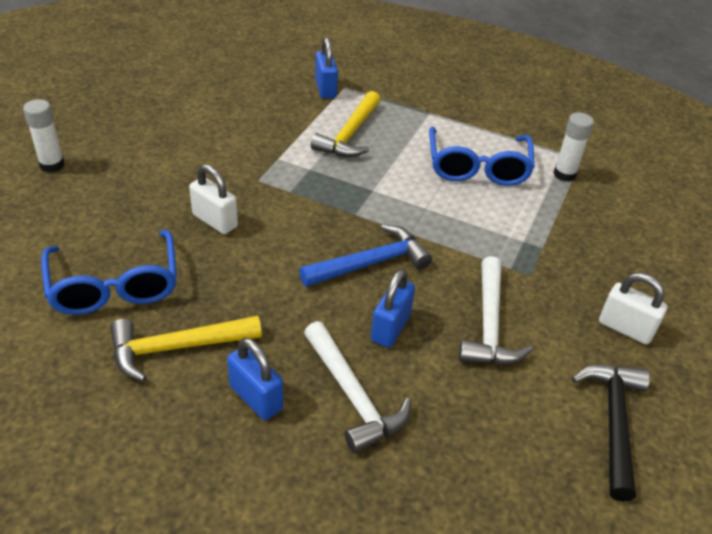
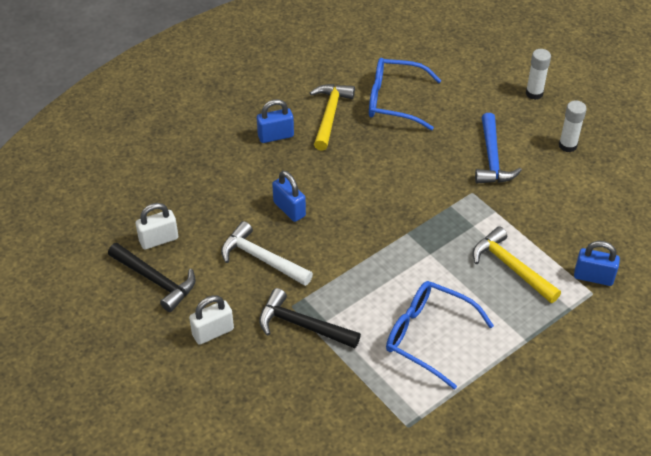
camera: 120 degrees right, 5 degrees up
white padlock [189,164,238,234] -> white padlock moved to [136,203,178,250]
blue hammer [299,224,432,287] -> blue hammer moved to [475,113,522,183]
white hammer [304,321,411,453] -> none
white glue stick [554,112,594,182] -> white glue stick moved to [559,100,587,152]
none -> black hammer [259,288,361,348]

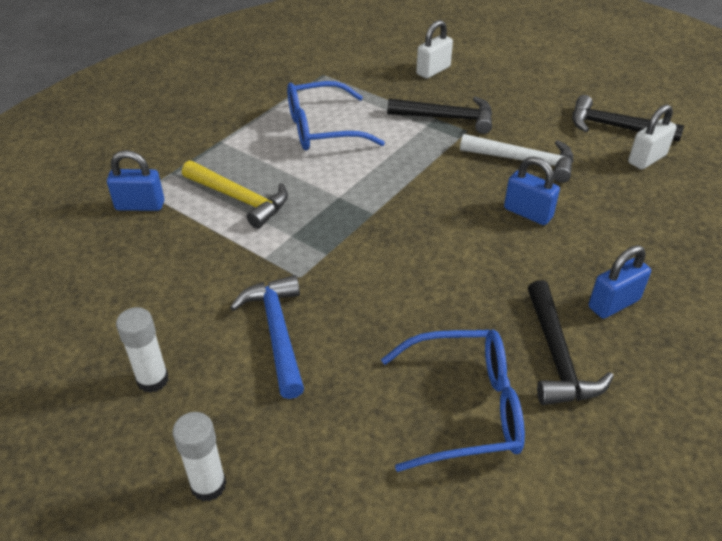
camera: 165 degrees right, 5 degrees down
white padlock [189,295,234,345] -> white padlock moved to [416,20,453,78]
yellow hammer [310,84,355,151] -> black hammer [528,280,614,405]
blue glasses [386,281,494,390] -> blue glasses turned 150 degrees clockwise [287,81,385,150]

